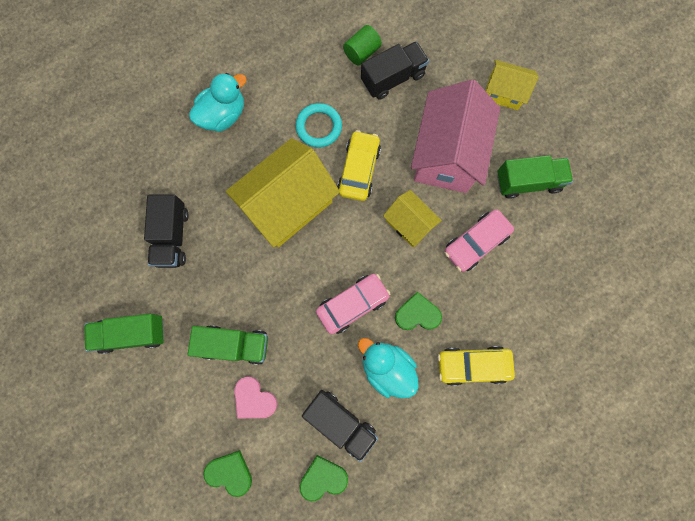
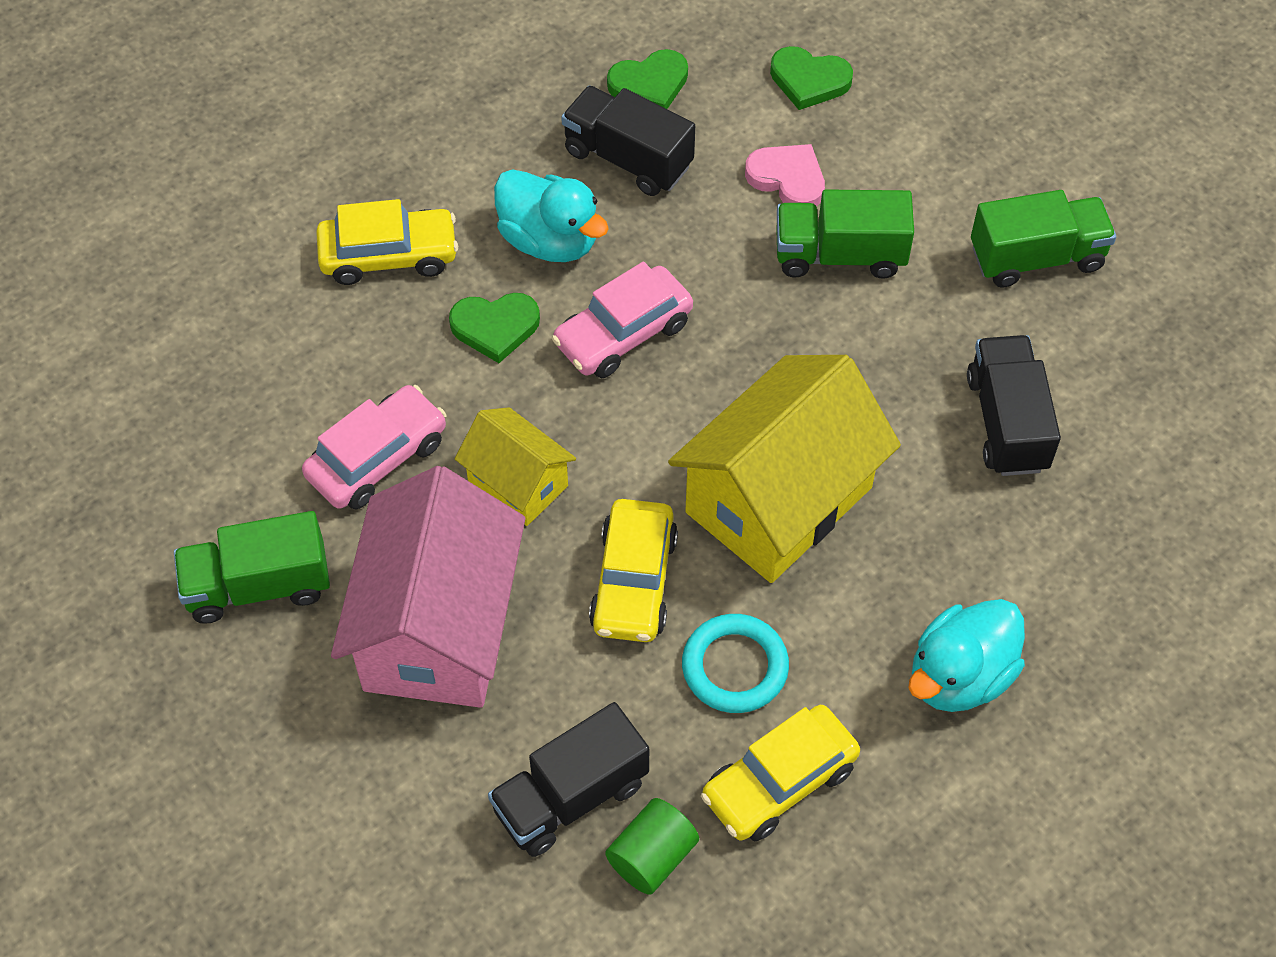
camera: 175 degrees right, 20 degrees down
yellow house [486,60,539,110] -> none
none -> yellow car [701,705,860,841]

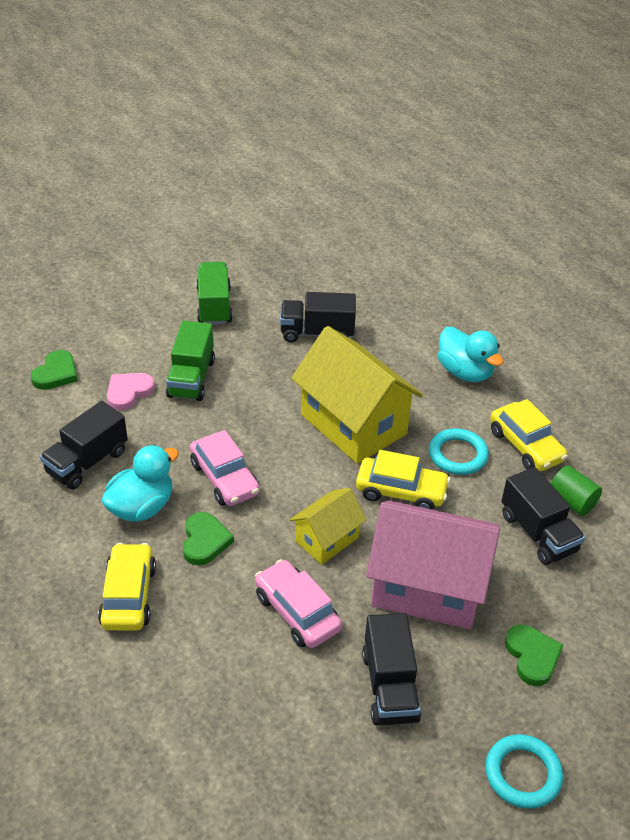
camera: 85 degrees left, 15 degrees down
green truck [174,511,330,624] -> black truck [362,613,421,725]
green heart [607,49,688,109] -> green heart moved to [505,625,563,686]
none -> turquoise ring [485,734,563,809]

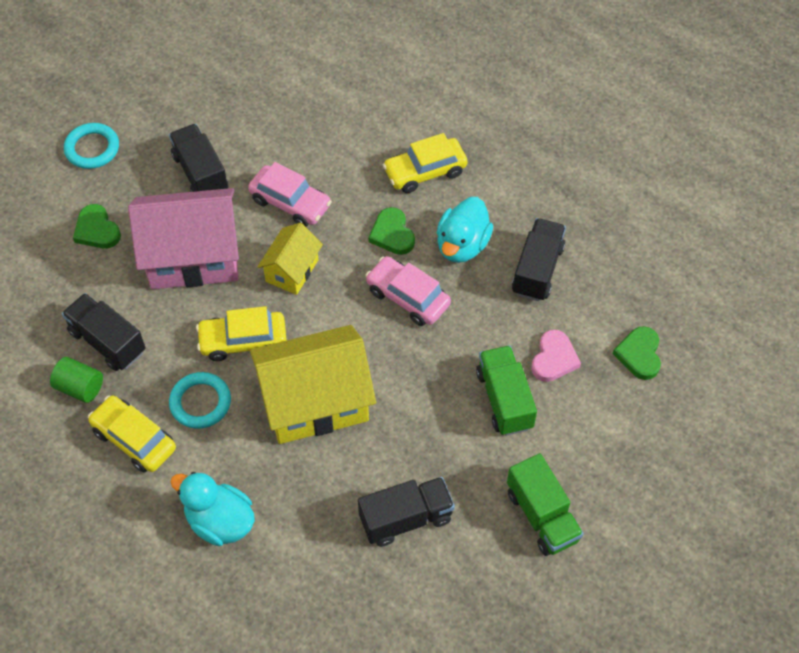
camera: 160 degrees right, 15 degrees up
yellow car [98,543,156,631] -> yellow car turned 90 degrees clockwise [383,133,468,193]
yellow house [291,326,423,464] -> yellow house turned 45 degrees counterclockwise [250,325,376,444]

